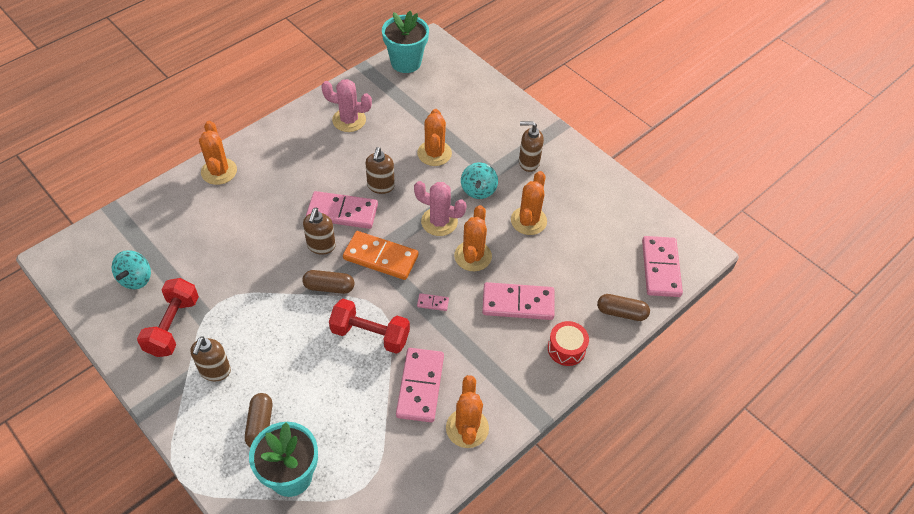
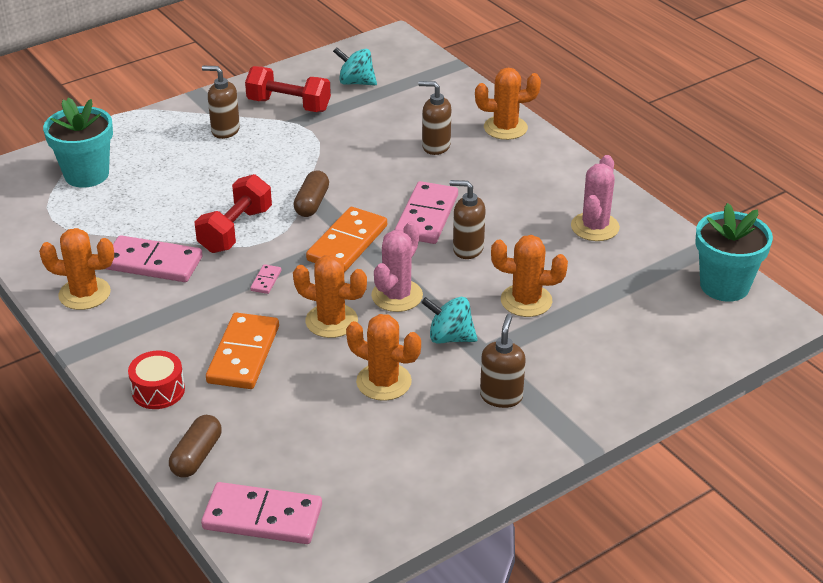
camera: 100 degrees right, 15 degrees down
brown capsule [245,393,272,448] -> none
brown soap dispenser [303,208,336,255] -> brown soap dispenser moved to [418,81,451,155]
pink domino [482,282,555,320] -> orange domino [206,313,279,389]

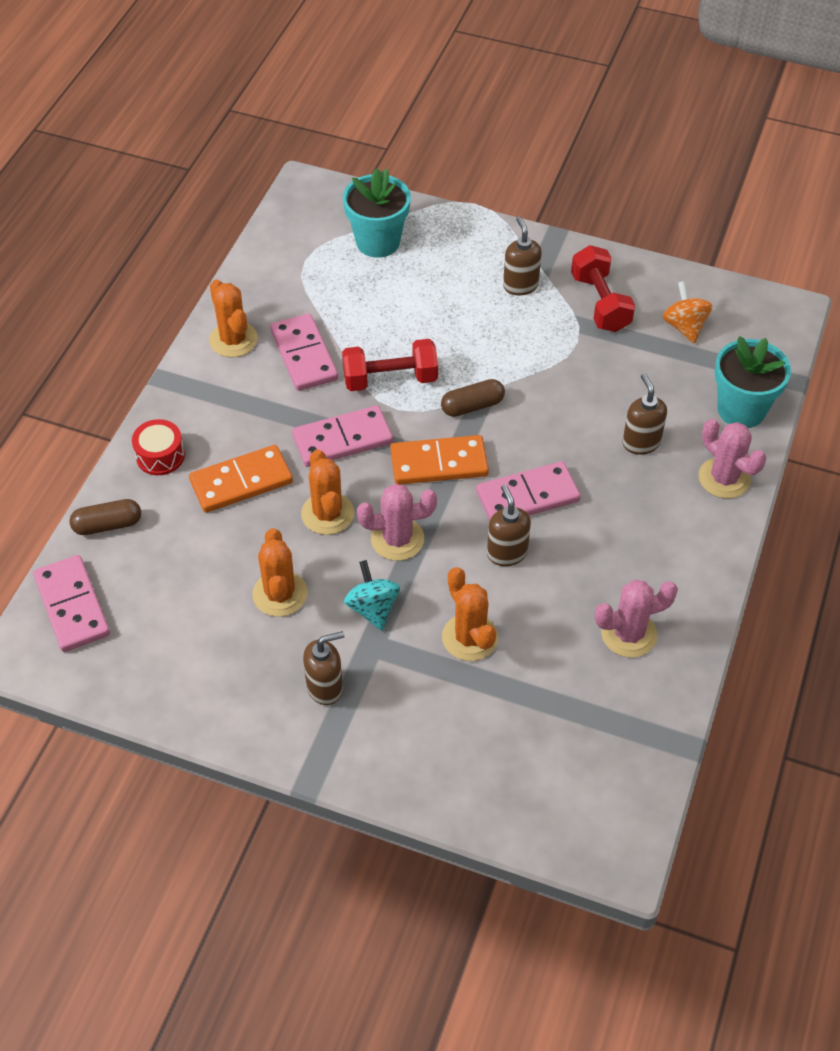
camera: 55 degrees right, 15 degrees up
pink domino [250,264,281,294] -> pink domino [292,405,393,467], size x2.35
turquoise spinning top [333,47,377,86] -> orange spinning top [663,281,713,343]
orange cactus [475,68,541,140] -> pink cactus [699,419,766,499]
turquoise flower pot [695,203,773,302] -> turquoise flower pot moved to [715,336,791,428]

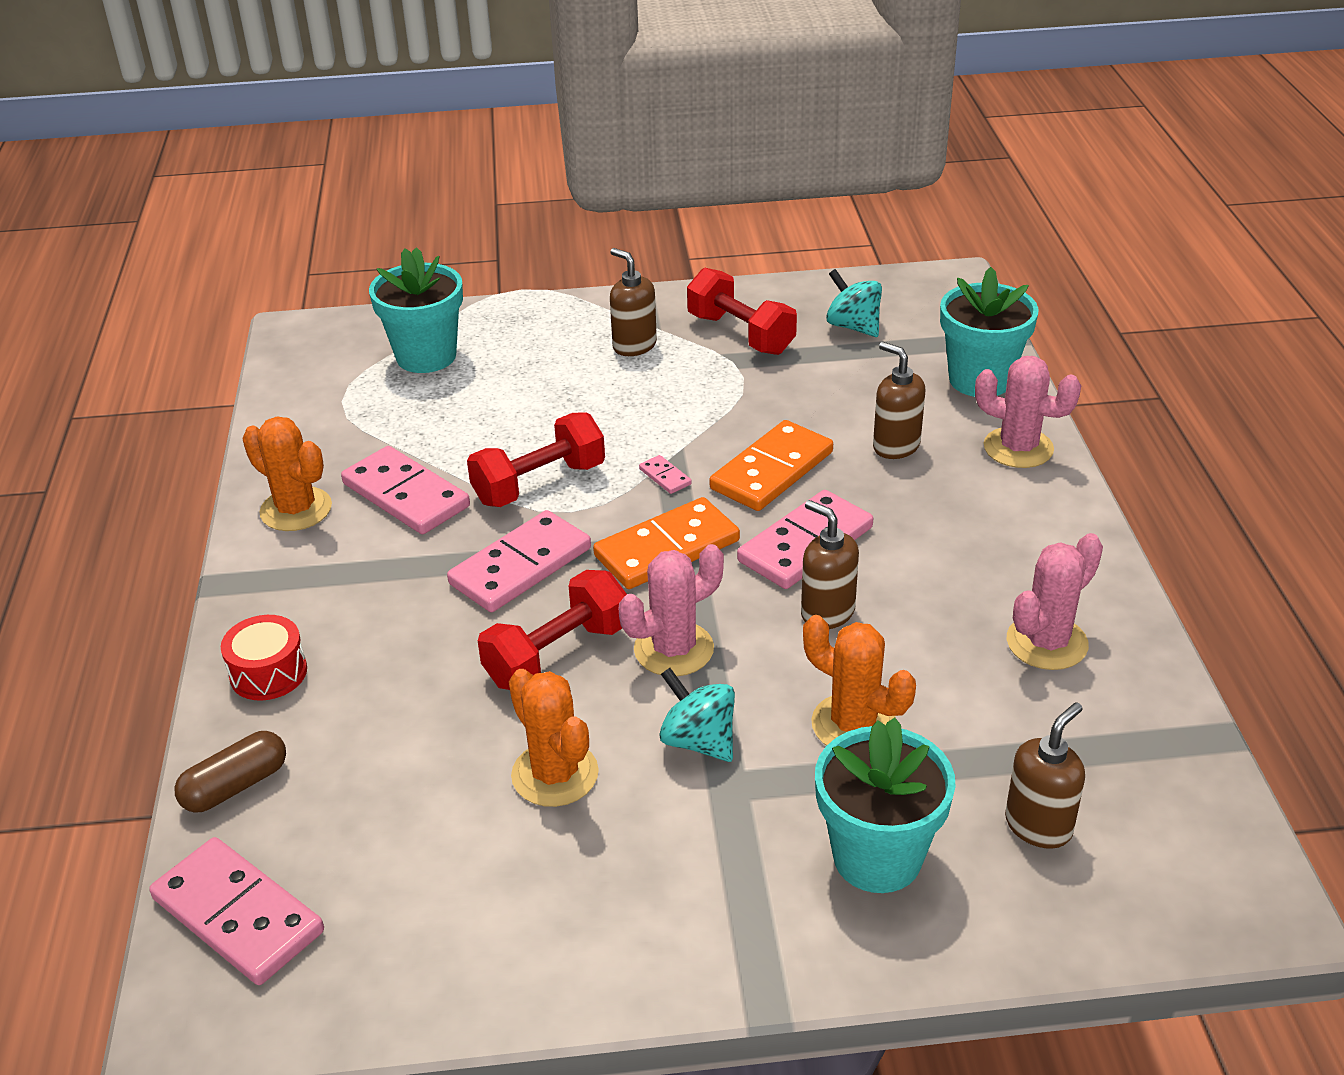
camera: 25 degrees left, 15 degrees down
orange domino [189,445,293,512] -> orange domino moved to [709,420,833,511]
orange cactus [301,449,354,535] -> red dumbbell [478,570,627,690]
brown soap dispenser [303,631,344,705] -> brown soap dispenser moved to [1005,702,1085,849]
brown capsule [441,379,505,417] -> pink domino [639,455,692,494]
orange spinning top [663,281,713,343] -> turquoise spinning top [826,269,882,337]
none -> turquoise flower pot [815,718,956,893]

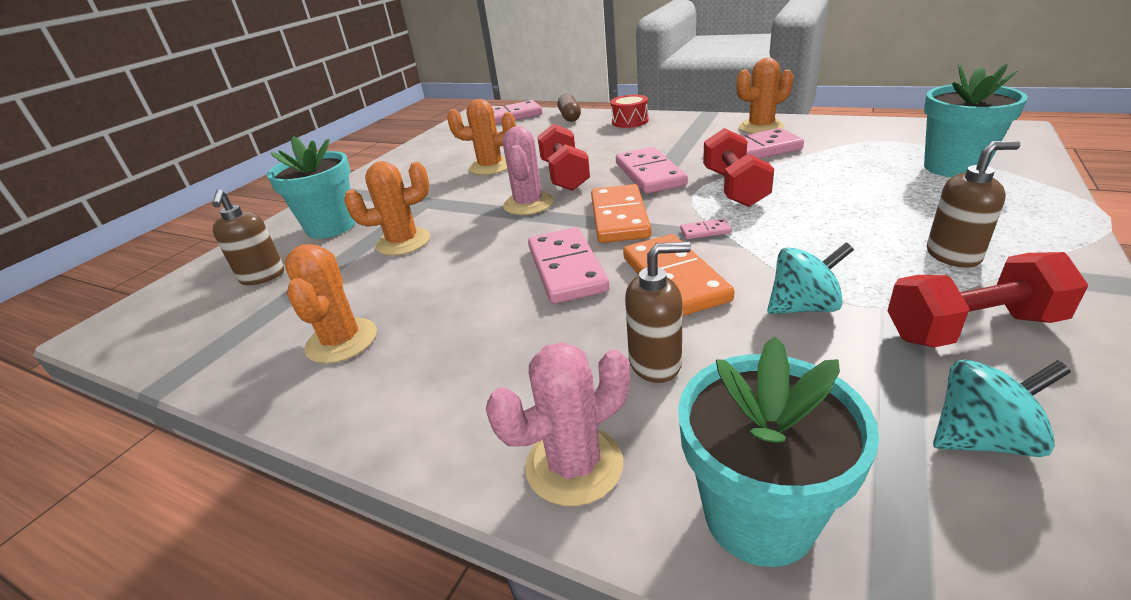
camera: 125 degrees right, 5 degrees down
turquoise spinning top [659,668,735,762] -> turquoise spinning top moved to [767,242,854,314]
brown soap dispenser [801,500,859,629] -> none
pink cactus [1007,533,1103,670] -> orange cactus [284,244,377,364]

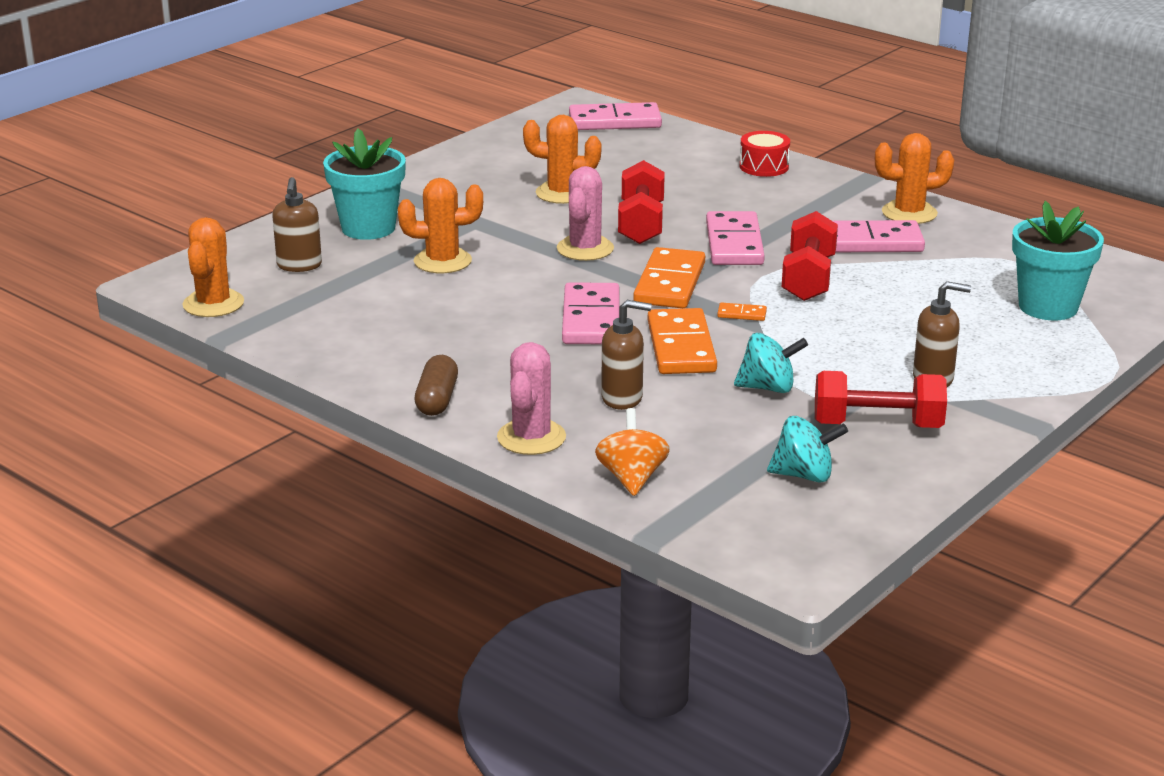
camera: 10 degrees right, 5 degrees down
orange cactus [284,244,377,364] -> orange cactus moved to [182,217,244,317]
pink cactus [486,342,630,506] -> pink cactus turned 60 degrees counterclockwise [497,342,566,455]
brown capsule [557,94,581,122] -> brown capsule moved to [415,355,458,416]
turquoise flower pot [678,336,879,567] -> orange spinning top [595,408,670,496]
pink domino [680,219,732,239] -> orange domino [717,302,767,321]

